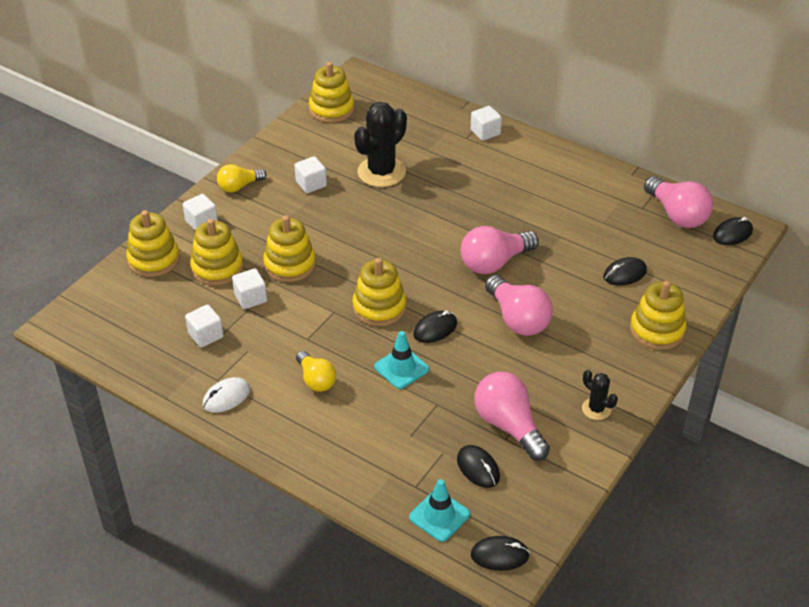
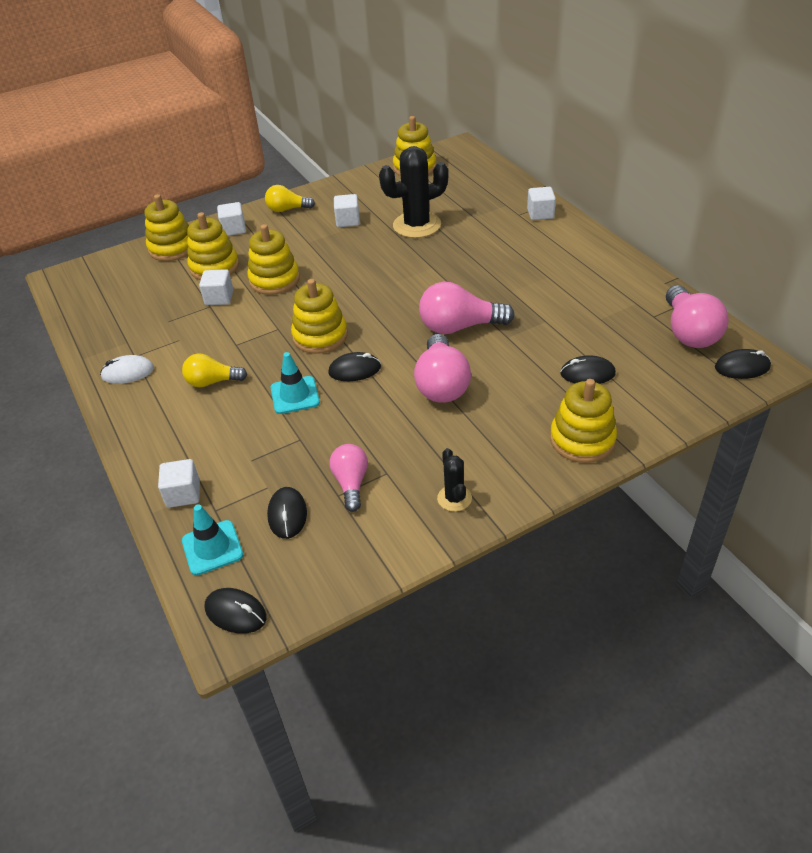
camera: 30 degrees right, 0 degrees up
white cube [185,304,224,348] -> white cube moved to [158,459,200,508]
yellow light bulb [296,351,336,392] -> yellow light bulb turned 90 degrees clockwise [182,354,247,387]
pink light bulb [474,372,550,461] -> pink light bulb [330,444,368,512], size x0.62

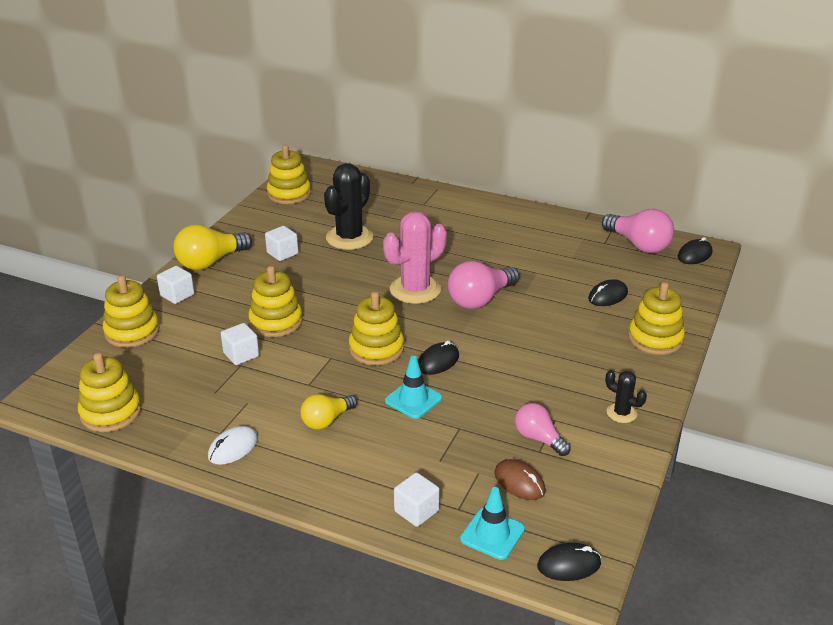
camera: 40 degrees left, 10 degrees down
yellow stacking toy [187,212,239,280] -> yellow stacking toy moved to [78,353,141,432]
yellow light bulb [265,185,315,212] -> yellow light bulb [173,224,252,270], size x1.60
black mouse [267,487,307,539] -> brown mouse [494,459,546,500]
pink light bulb [414,334,471,403] -> none
white cube [527,187,556,220] -> none
none -> pink cactus [383,211,447,304]

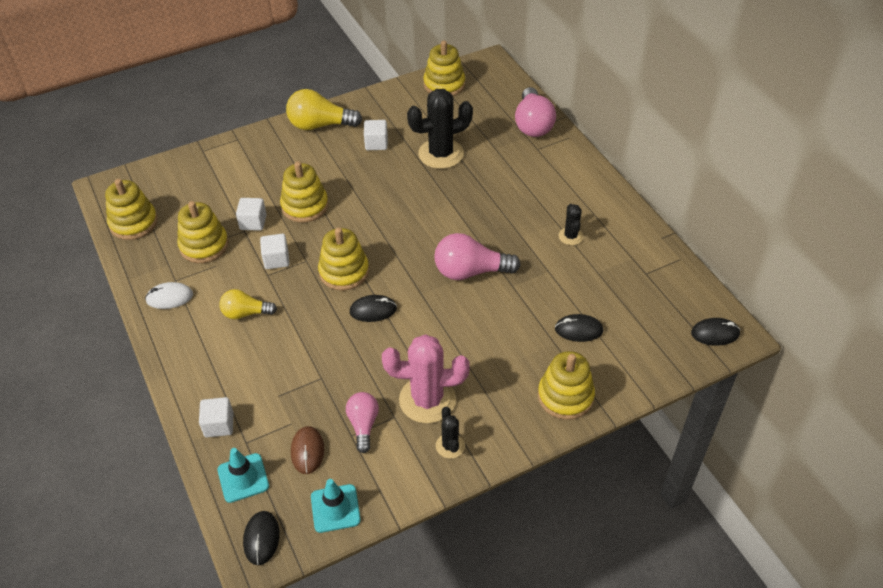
camera: 40 degrees right, 15 degrees up
yellow stacking toy [103,275,159,348] -> yellow stacking toy moved to [177,201,229,263]
white cube [157,266,194,304] -> white cube moved to [260,234,290,269]
pink cactus [383,211,447,304] -> pink cactus moved to [382,334,470,424]
turquoise traffic cone [385,356,442,419] -> turquoise traffic cone moved to [311,479,361,533]
black mouse [537,543,601,581] -> black mouse turned 60 degrees clockwise [243,511,280,565]
pink light bulb [602,209,674,253] -> pink light bulb moved to [515,87,556,137]
none -> black cactus [559,204,583,245]

